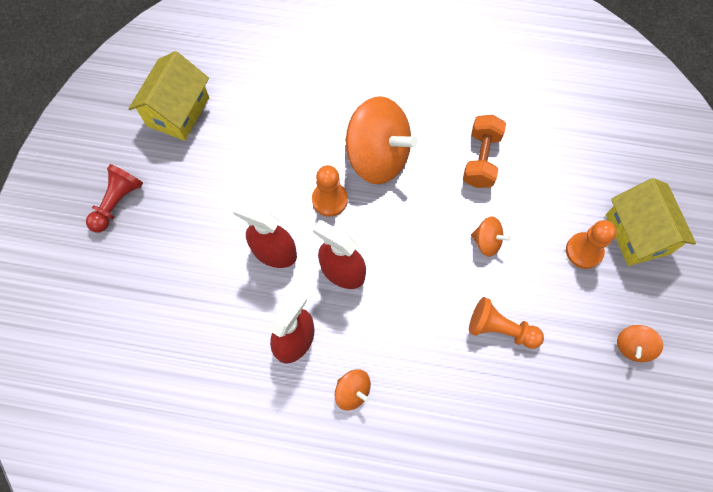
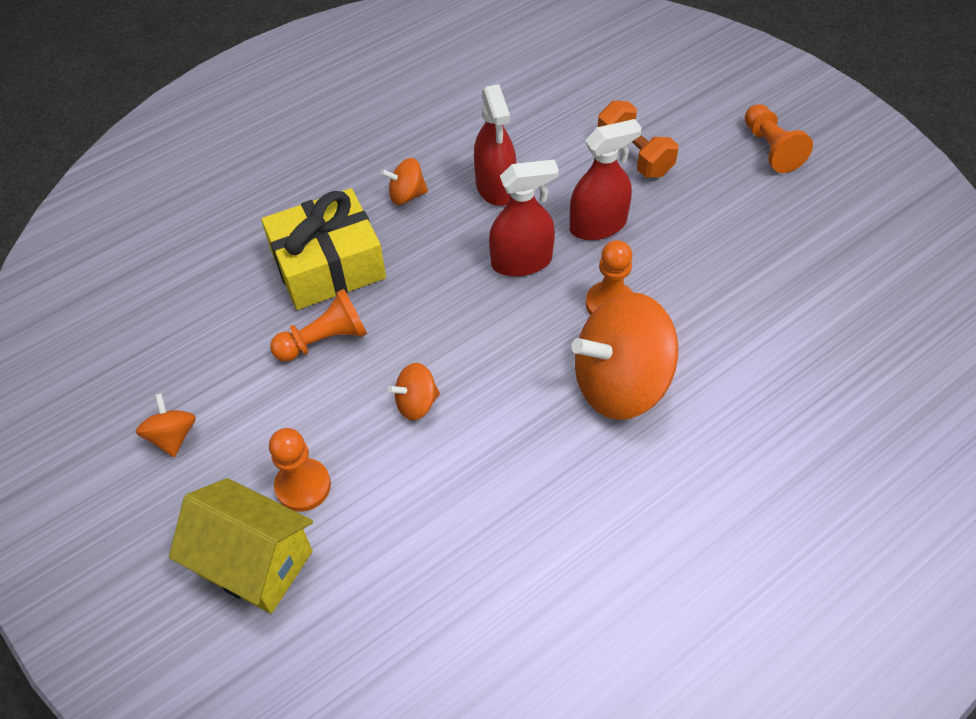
camera: 135 degrees right, 15 degrees down
red pawn [86,164,143,233] -> orange pawn [745,104,813,173]
yellow house [128,51,209,141] -> none
orange dumbbell [463,115,506,188] -> orange dumbbell moved to [598,101,678,177]
none -> yellow gift [261,188,386,310]

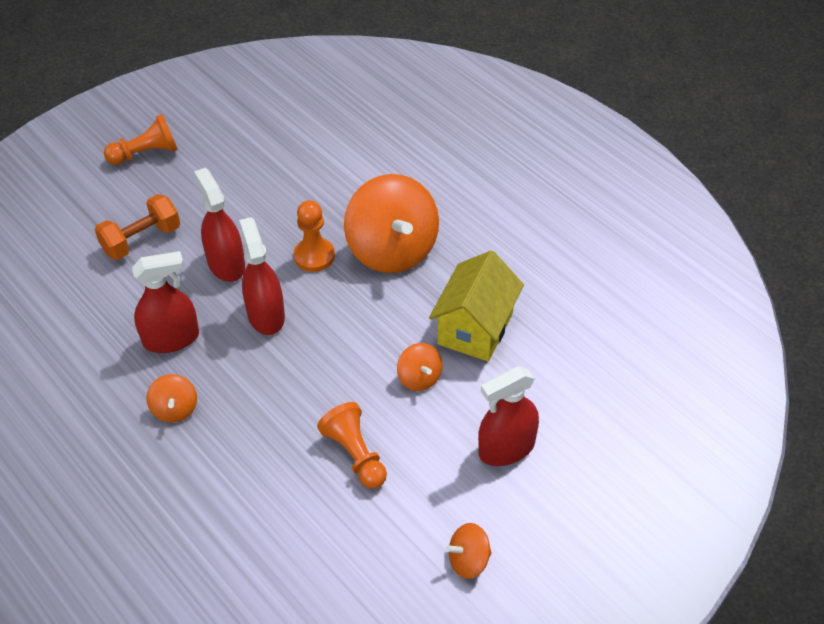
camera: 95 degrees left, 5 degrees down
yellow house [169,478,313,614] -> yellow house moved to [429,251,524,361]
yellow gift [261,188,386,310] -> none
orange pawn [269,428,331,512] -> red spray bottle [478,366,539,466]

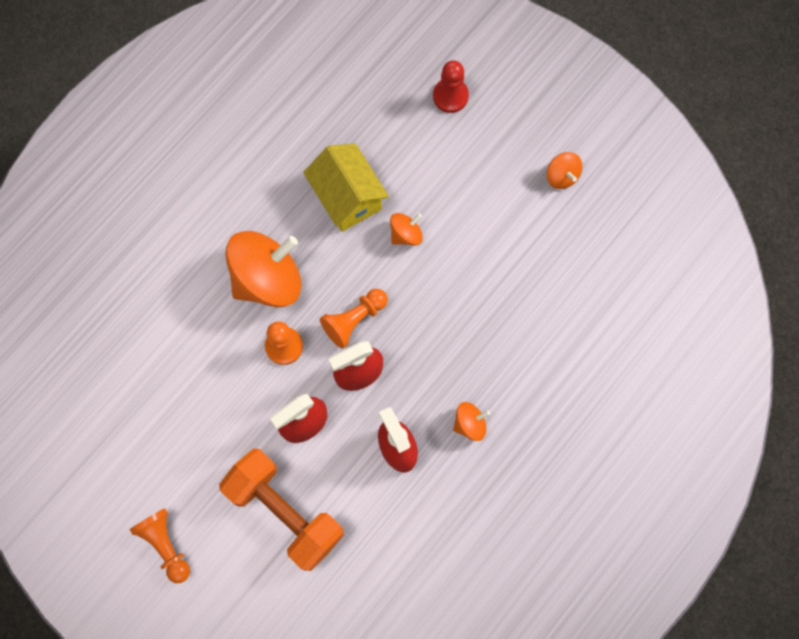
camera: 100 degrees left, 25 degrees up
orange dumbbell [95,194,180,260] -> orange dumbbell [219,449,344,571], size x1.63
orange pawn [317,402,387,489] -> orange pawn moved to [320,289,388,349]
yellow house [429,251,524,361] -> yellow house turned 45 degrees clockwise [303,143,389,232]
red spray bottle [478,366,539,466] -> none
none -> red pawn [433,60,469,113]

